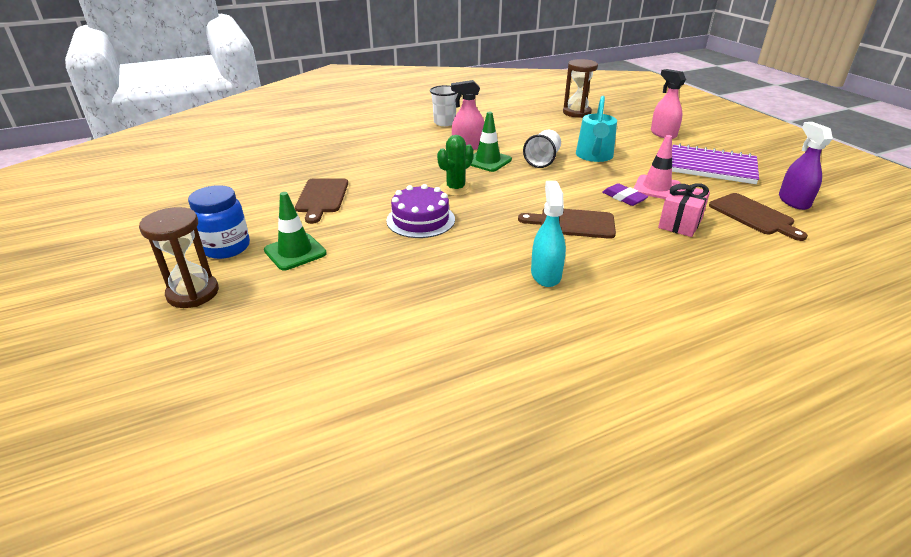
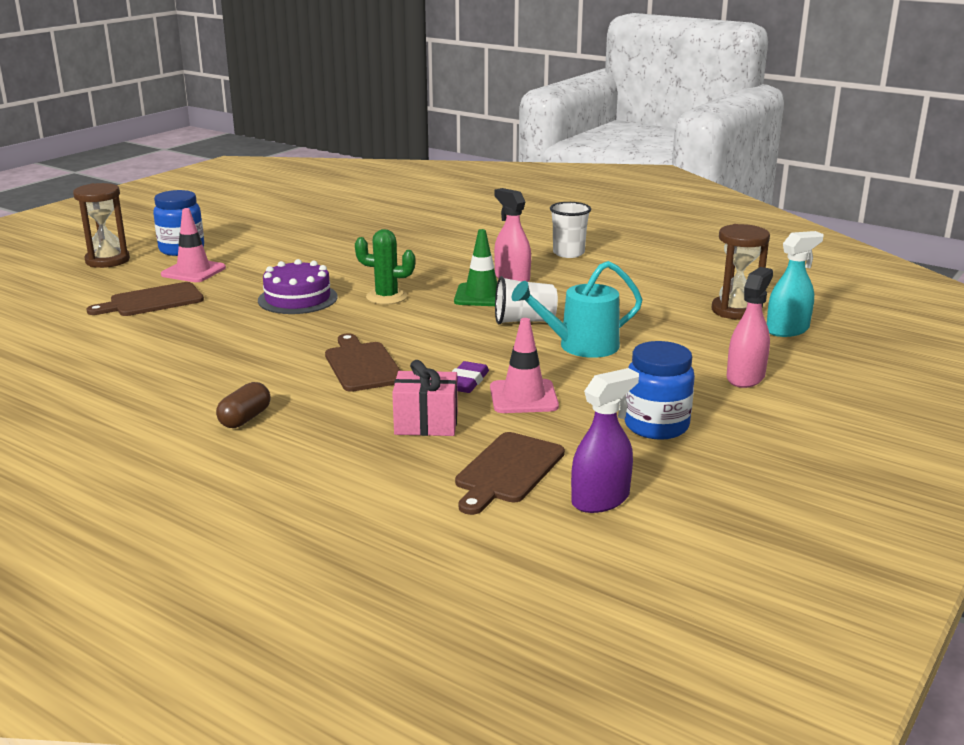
camera: 60 degrees right, 10 degrees down
green traffic cone [264,192,327,270] -> pink traffic cone [161,208,226,282]
brown cutting board [295,178,348,224] -> brown cutting board moved to [87,282,204,316]
turquoise spray bottle [531,181,566,287] -> turquoise spray bottle moved to [767,231,824,337]
purple notebook [672,144,759,184] -> blue jar [624,341,695,440]
none -> brown capsule [216,382,271,428]

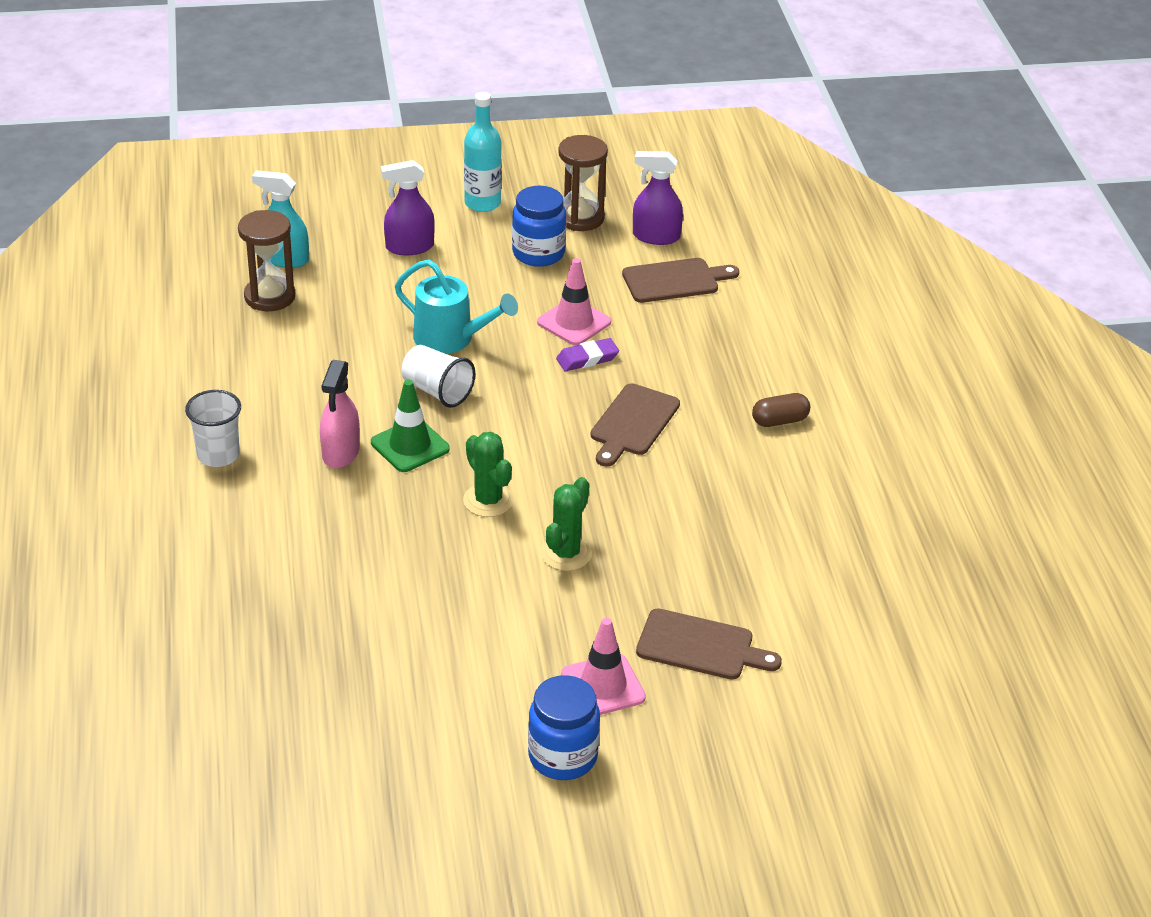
camera: 135 degrees left, 15 degrees up
brown hourglass [73,183,130,268] -> brown hourglass moved to [558,135,608,231]
purple cake [258,259,338,314] -> green cactus [540,477,592,571]
pink gift [392,360,458,436] -> none
pink spray bottle [727,267,773,388] -> purple spray bottle [381,160,435,255]
none -> turquoise bottle [464,92,502,212]

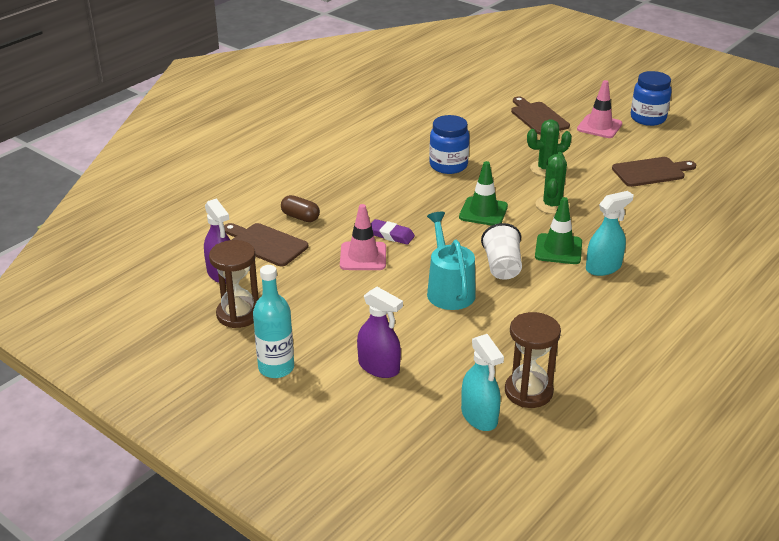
camera: 130 degrees left, 5 degrees down
white cup [185,390,241,467] -> none
pink spray bottle [320,360,360,468] -> turquoise spray bottle [586,191,634,276]
blue jar [512,186,566,267] -> blue jar moved to [429,115,469,174]
brown cutting board [591,383,680,467] -> brown cutting board moved to [612,157,696,187]
brown capsule [752,393,810,427] -> brown capsule moved to [281,195,320,222]
none -> green traffic cone [459,161,508,226]

